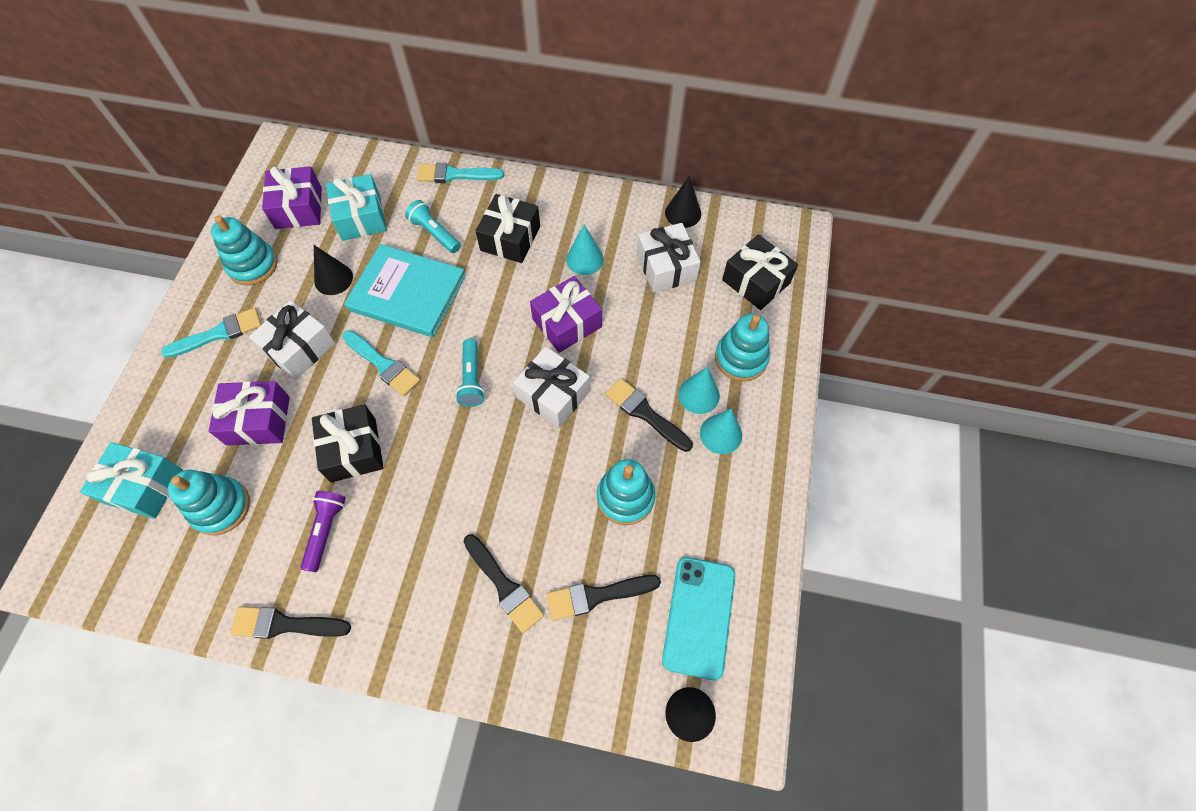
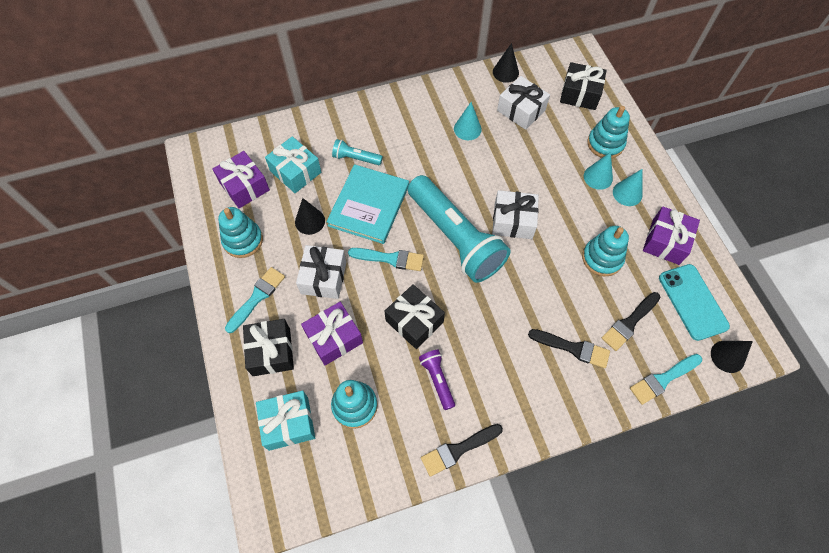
camera: 30 degrees left, 0 degrees up
turquoise book [344,244,466,337] -> turquoise book turned 60 degrees counterclockwise [326,164,409,244]
turquoise brush [417,163,504,183] -> turquoise brush moved to [630,354,702,405]
turquoise flashlight [455,339,485,407] -> turquoise flashlight [408,175,510,283], size x2.35
black gift [476,194,540,263] -> black gift moved to [243,319,294,376]
purple gift [530,276,602,353] -> purple gift moved to [643,206,700,265]
black brush [605,378,693,452] -> none

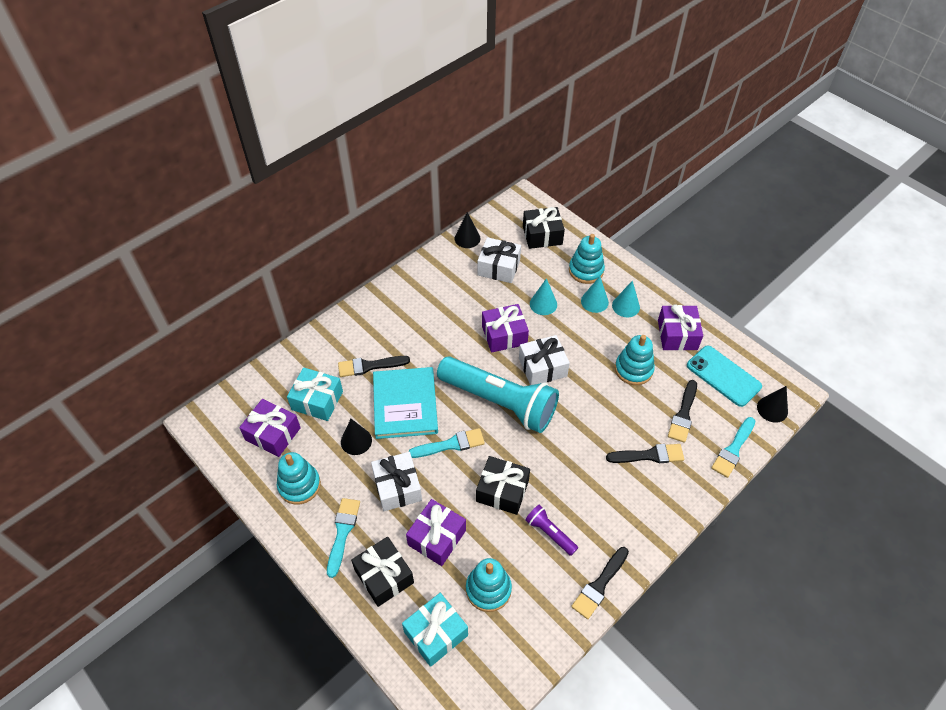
camera: 25 degrees left, 10 degrees down
turquoise flashlight [332,139,383,165] -> black brush [338,356,410,377]
turquoise cone [454,102,482,140] -> turquoise cone moved to [530,278,557,315]
none -> purple gift [482,304,529,353]

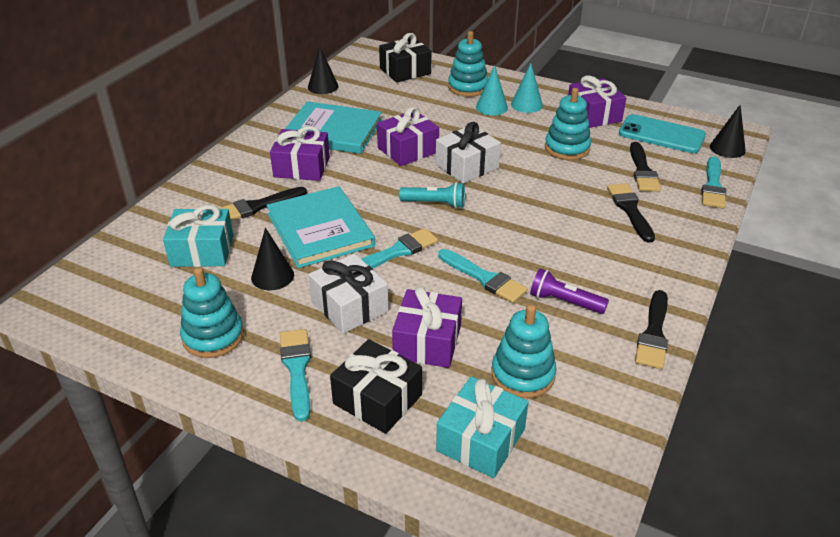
camera: 20 degrees left, 15 degrees down
purple gift [239,399,301,457] -> purple gift moved to [270,126,330,181]
turquoise flashlight [437,356,559,433] -> turquoise flashlight [399,182,465,208], size x0.42
black gift [476,456,530,515] -> turquoise brush [438,249,528,303]
white gift [477,237,521,283] -> none
turquoise cone [530,278,557,315] -> none
black brush [606,444,684,463] -> black brush turned 75 degrees counterclockwise [607,183,655,243]
none -> turquoise book [285,101,382,154]

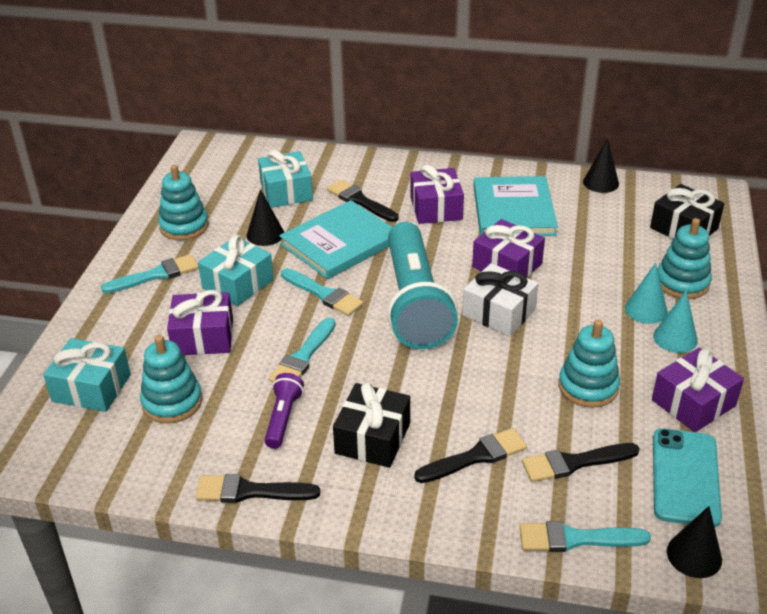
camera: 75 degrees right, 0 degrees up
white gift [309,253,389,334] -> turquoise gift [198,235,274,306]
black gift [330,339,422,434] -> black gift moved to [333,382,410,468]
turquoise flashlight [399,182,465,208] -> turquoise flashlight [387,222,458,349], size x2.35

